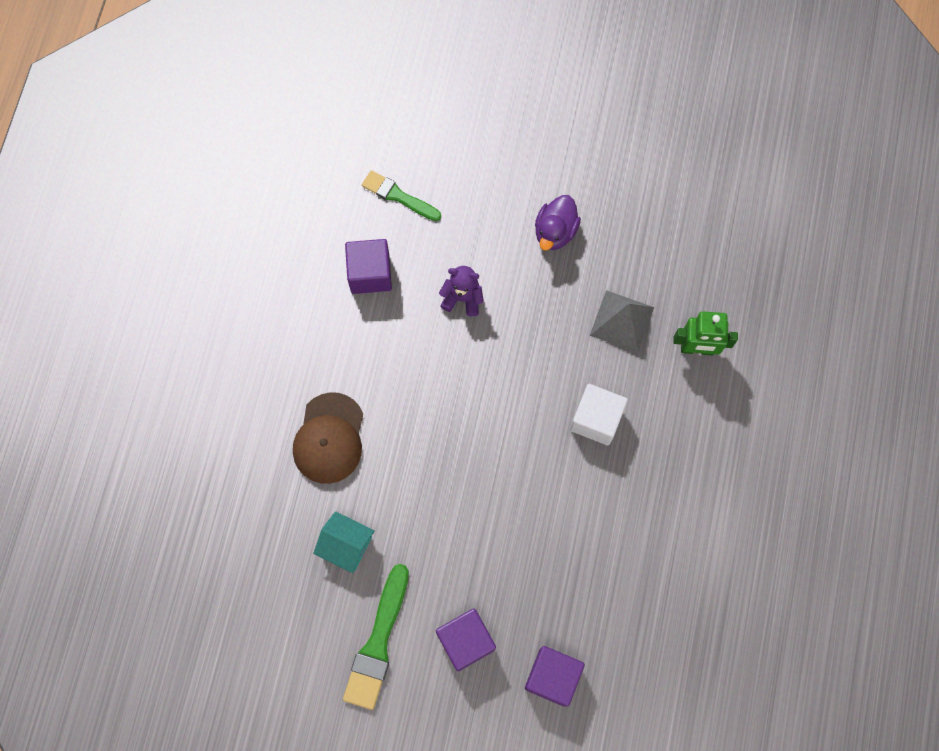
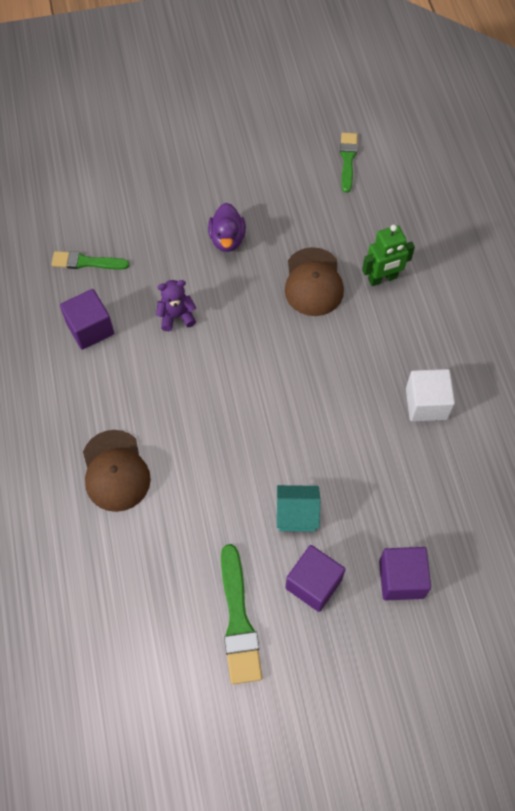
camera: 25 degrees left, 10 degrees down
turquoise house [313,511,375,573] -> turquoise house moved to [277,485,320,531]
white cube [570,384,628,445] -> white cube moved to [406,369,455,421]
grey pyramid [590,290,654,353] -> brown cap [285,247,344,316]
none -> green brush [340,133,358,193]

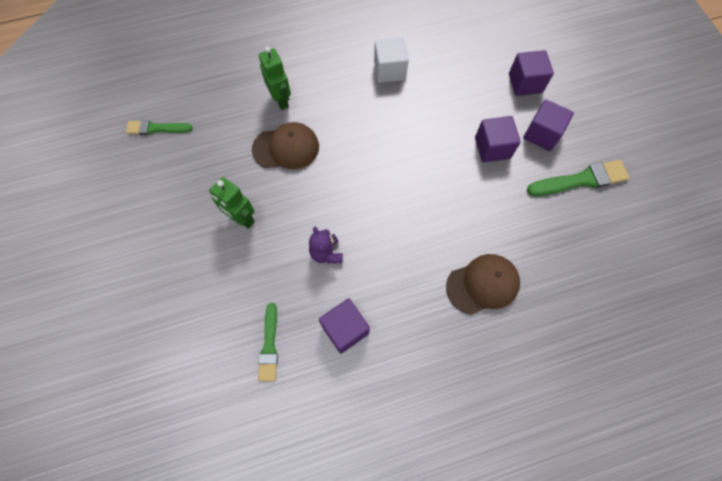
camera: 95 degrees left, 5 degrees up
purple duck [208,203,246,252] -> green robot [209,177,254,229]
turquoise house [277,485,320,531] -> purple cube [475,116,521,163]

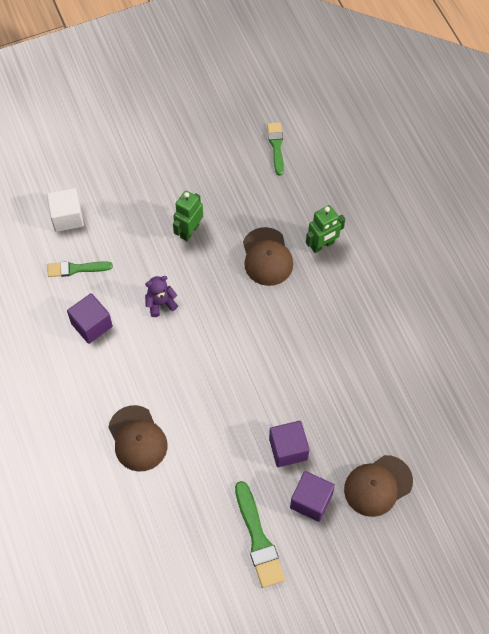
camera: 85 degrees right, 5 degrees down
white cube [374,37,409,83] -> white cube moved to [47,188,84,232]
purple cube [509,50,554,96] -> brown cap [344,455,413,517]

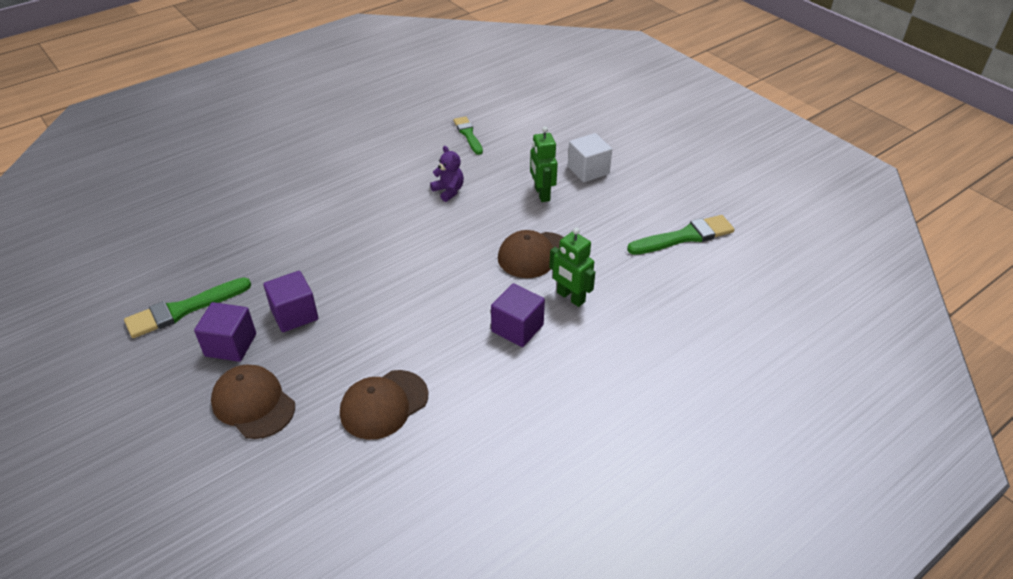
camera: 75 degrees right, 20 degrees down
white cube [47,188,84,232] -> white cube moved to [568,133,612,182]
purple cube [67,293,113,344] -> purple cube moved to [491,283,545,347]
brown cap [108,405,168,472] -> brown cap moved to [340,370,428,440]
green robot [173,190,203,241] -> green robot turned 120 degrees counterclockwise [530,127,558,202]
green brush [267,122,284,176] -> green brush [627,215,735,255], size x1.51

